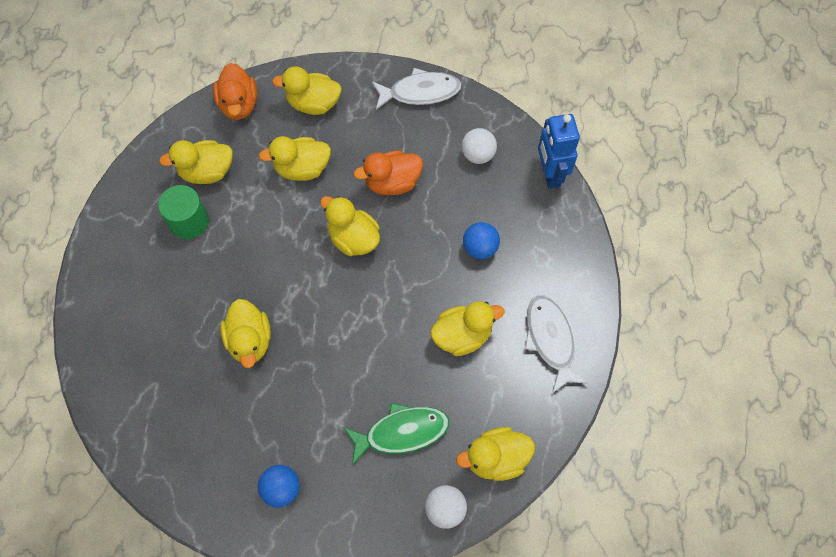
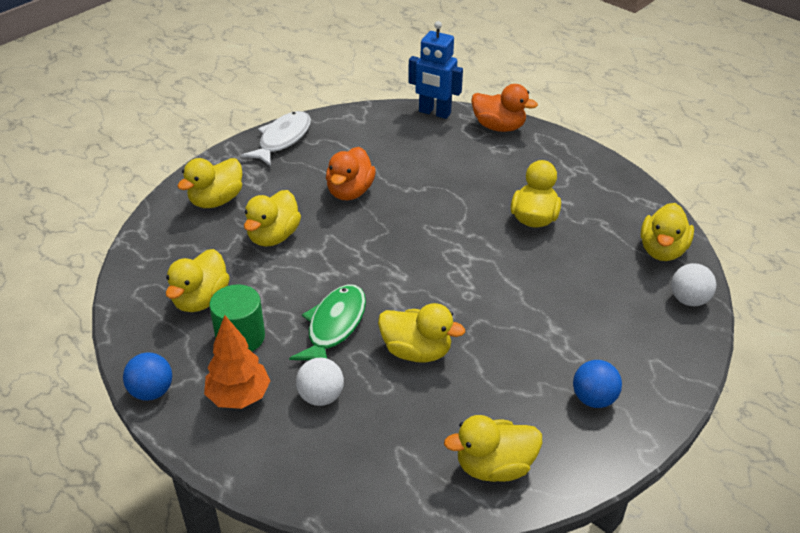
camera: 55 degrees left, 25 degrees down
orange duck [213,63,257,120] -> orange duck moved to [471,84,538,132]
yellow duck [320,196,380,256] -> yellow duck moved to [444,415,542,482]
green fish [343,403,449,465] -> green fish moved to [289,284,366,360]
white ball [462,128,497,164] -> white ball moved to [296,358,344,406]
blue ball [463,222,500,259] -> blue ball moved to [123,352,172,401]
white fish [525,295,588,393] -> none
none -> orange tree [204,315,270,409]

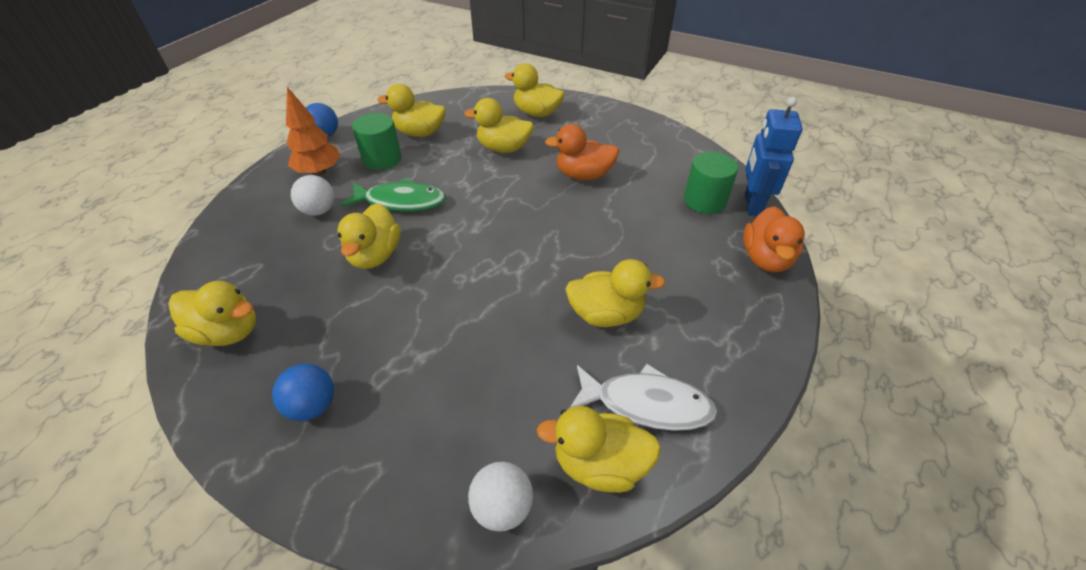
camera: 75 degrees right, 5 degrees up
white fish [241,111,311,166] -> white fish moved to [569,364,717,431]
yellow duck [444,415,542,482] -> yellow duck turned 135 degrees clockwise [168,281,256,346]
none -> green cylinder [684,152,738,214]

